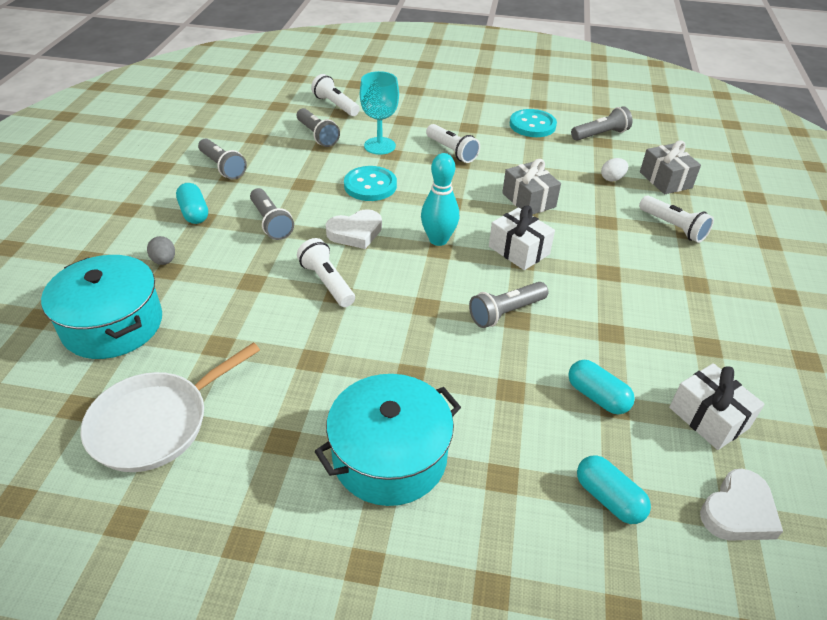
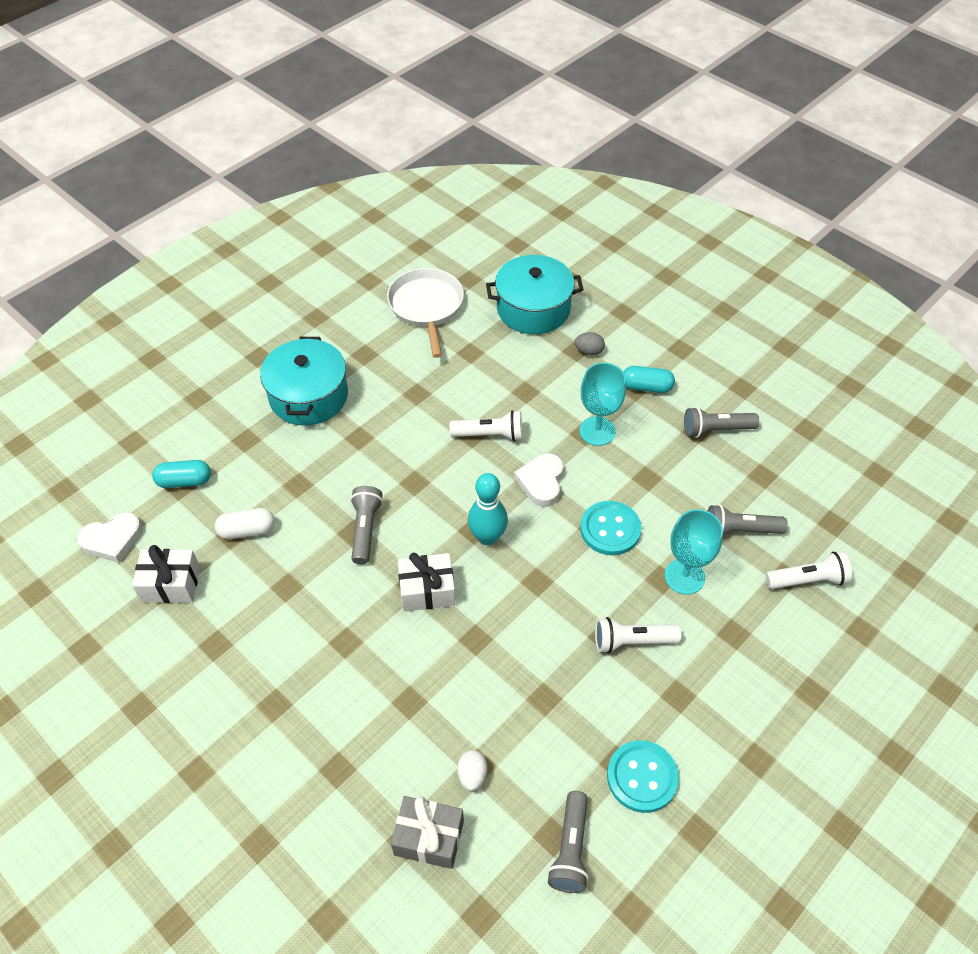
camera: 125 degrees right, 10 degrees up
grey flashlight [250,188,294,240] -> turquoise goblet [579,363,626,446]
grey gift [502,159,561,215] -> none
turquoise capsule [568,360,635,415] -> white capsule [215,508,275,539]
white flashlight [639,195,714,243] -> none
white heart [700,469,783,541] -> white heart turned 105 degrees counterclockwise [78,512,142,563]

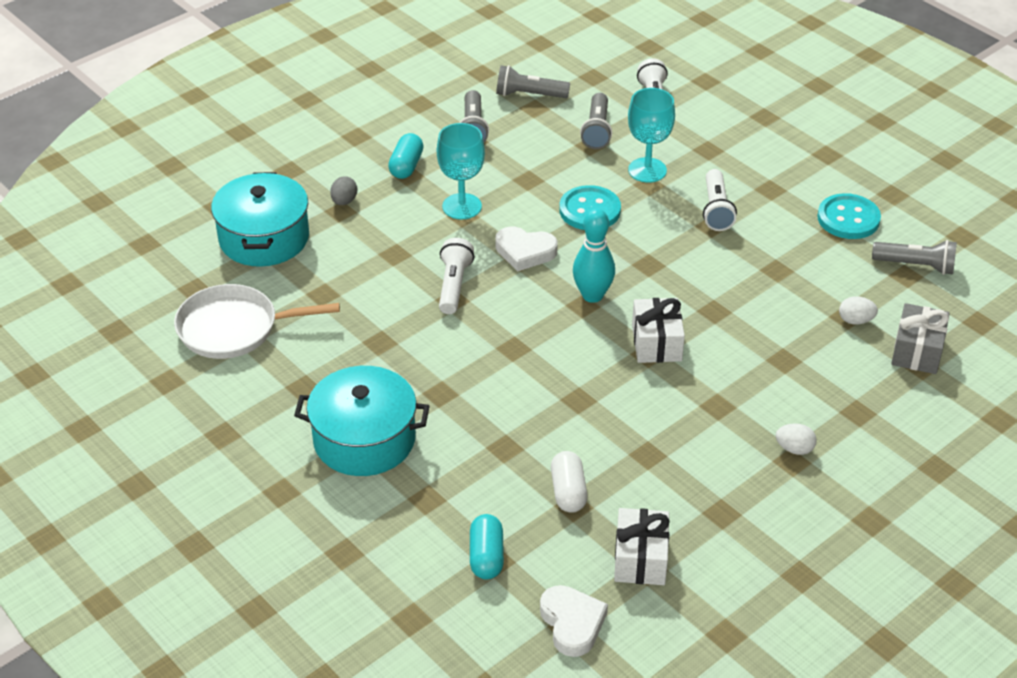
camera: 85 degrees left, 10 degrees down
grey flashlight [350,486,383,564] -> grey flashlight moved to [496,65,570,98]
none -> white egg [776,423,817,455]

